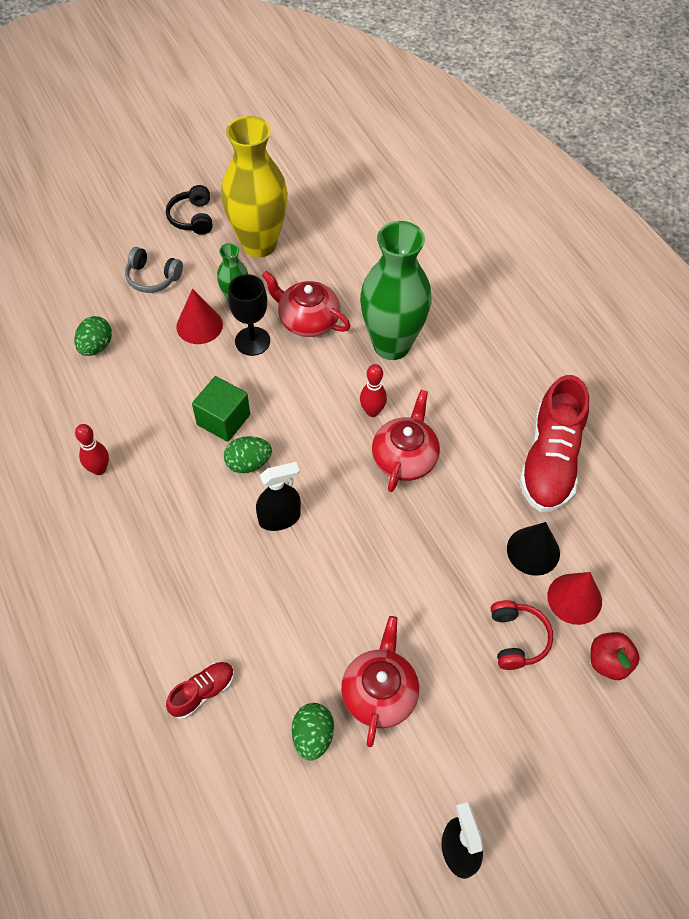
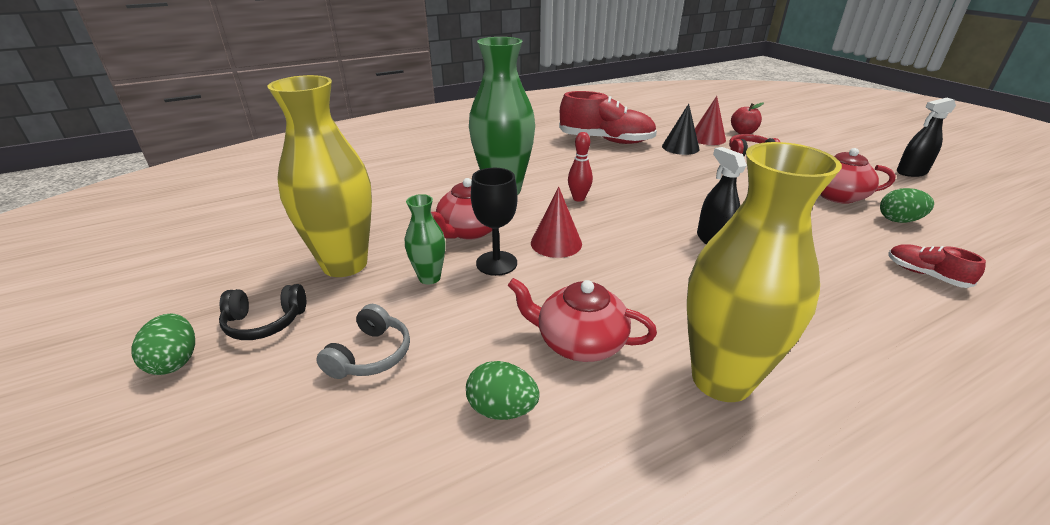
camera: 90 degrees left, 25 degrees down
red bowling pin [75,424,109,475] -> yellow vase [687,142,842,402]
red cone [176,288,223,344] -> red cone moved to [531,187,582,258]
green cube [192,376,250,442] -> none
green egg [224,436,272,473] -> green egg moved to [131,314,195,375]
red teapot [372,390,440,492] -> red teapot moved to [508,278,657,362]

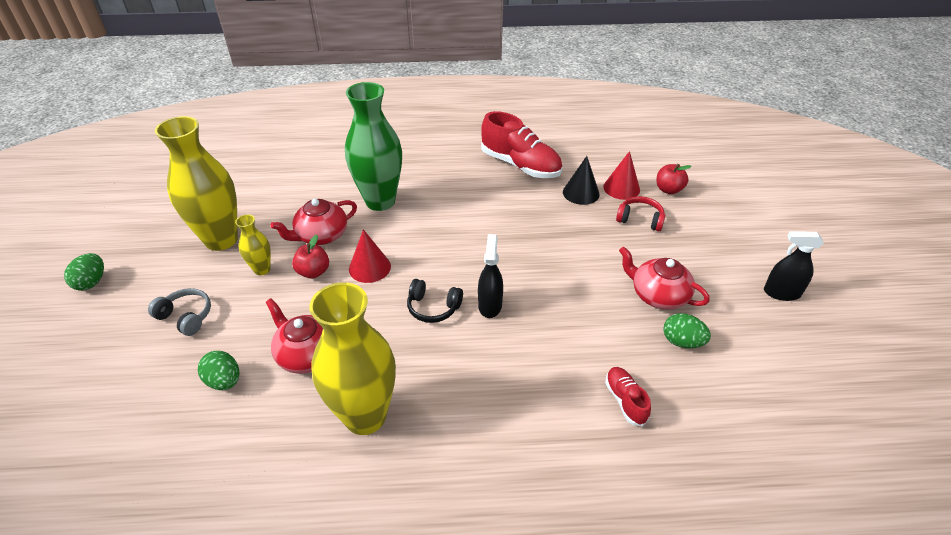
camera: 25 degrees right, 10 degrees up
black headphones [219,284,306,340] -> black headphones moved to [407,279,463,323]
grey headphones [316,304,410,379] -> grey headphones turned 105 degrees counterclockwise [148,288,211,336]
green vase [405,194,446,285] -> yellow vase [235,215,271,275]
black goblet [471,168,518,276] -> red apple [292,235,329,279]
red bowling pin [568,132,593,202] -> none

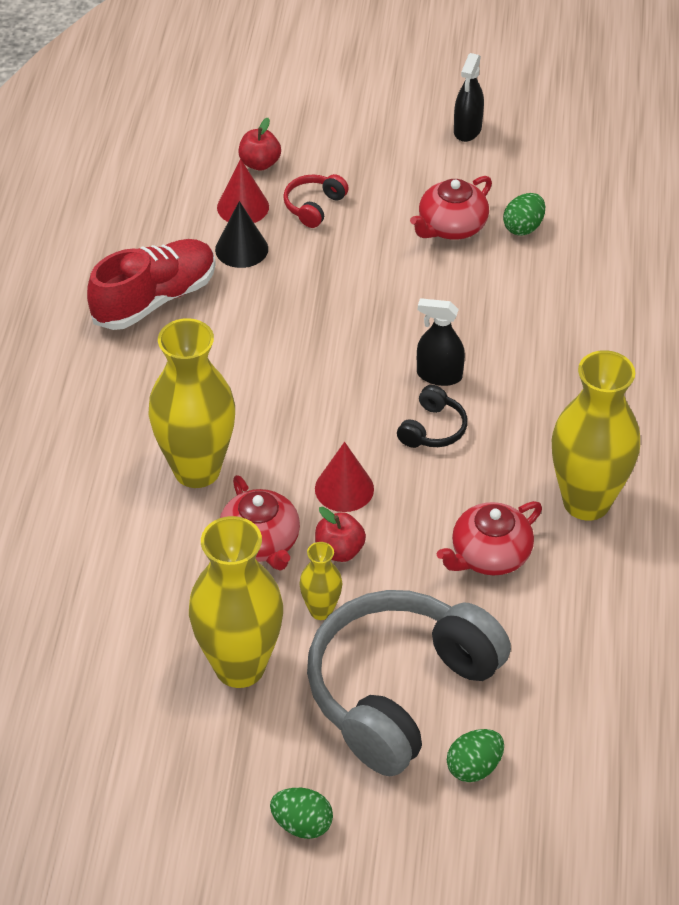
camera: 80 degrees left, 5 degrees up
grey headphones [148,288,211,336] -> grey headphones [307,590,511,776], size x2.46
green egg [198,351,240,390] -> green egg moved to [447,729,504,782]
green vase [345,82,402,211] -> yellow vase [149,318,235,488]
red shoe [605,367,651,426] -> none

